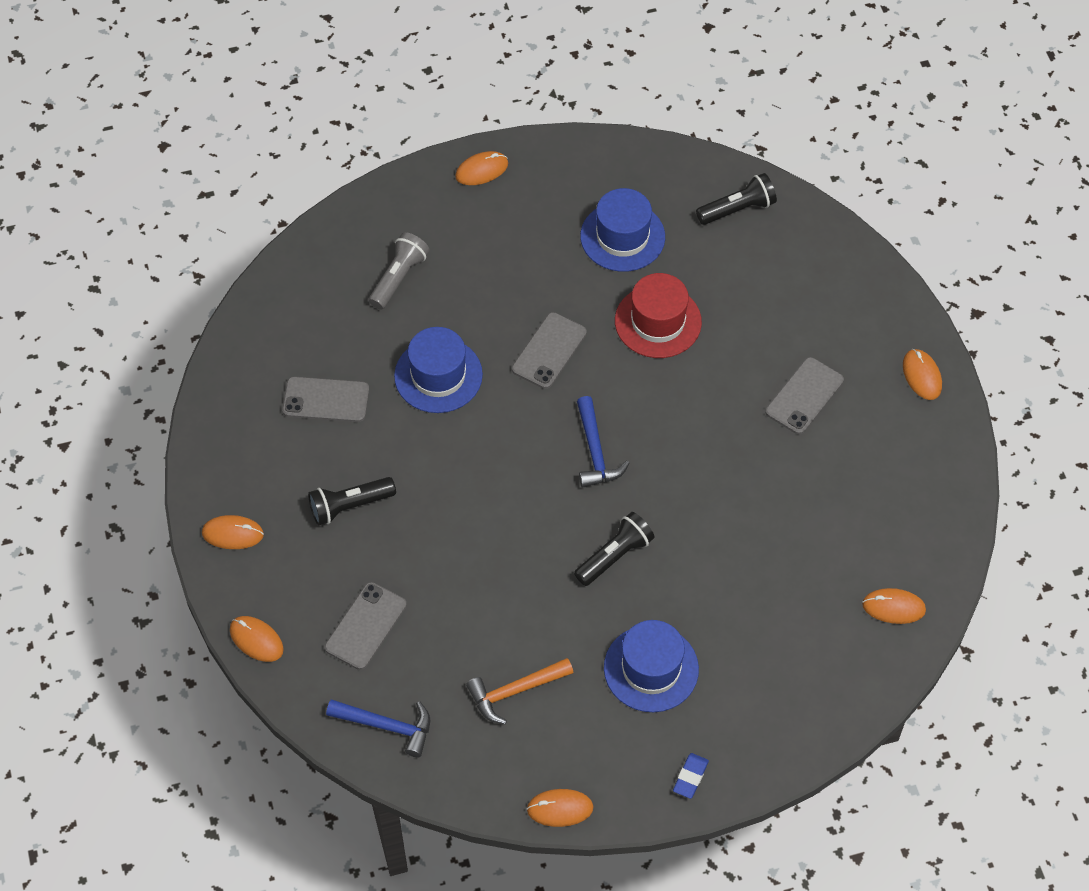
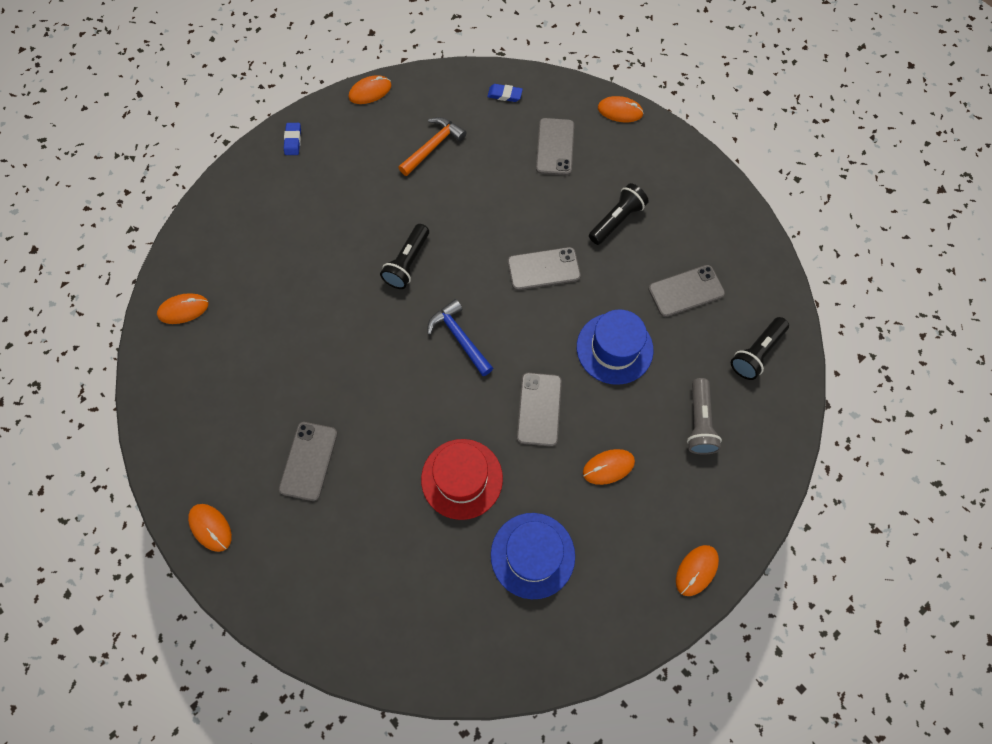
camera: 155 degrees right, 10 degrees up
orange mouse [202,515,264,549] -> orange mouse moved to [583,449,635,485]
blue hammer [326,699,430,757] -> blue eraser [487,84,523,102]
blue hat [604,620,699,712] -> none
black flashlight [696,173,777,225] -> black flashlight moved to [731,317,789,380]
none -> grey phone [508,247,581,290]

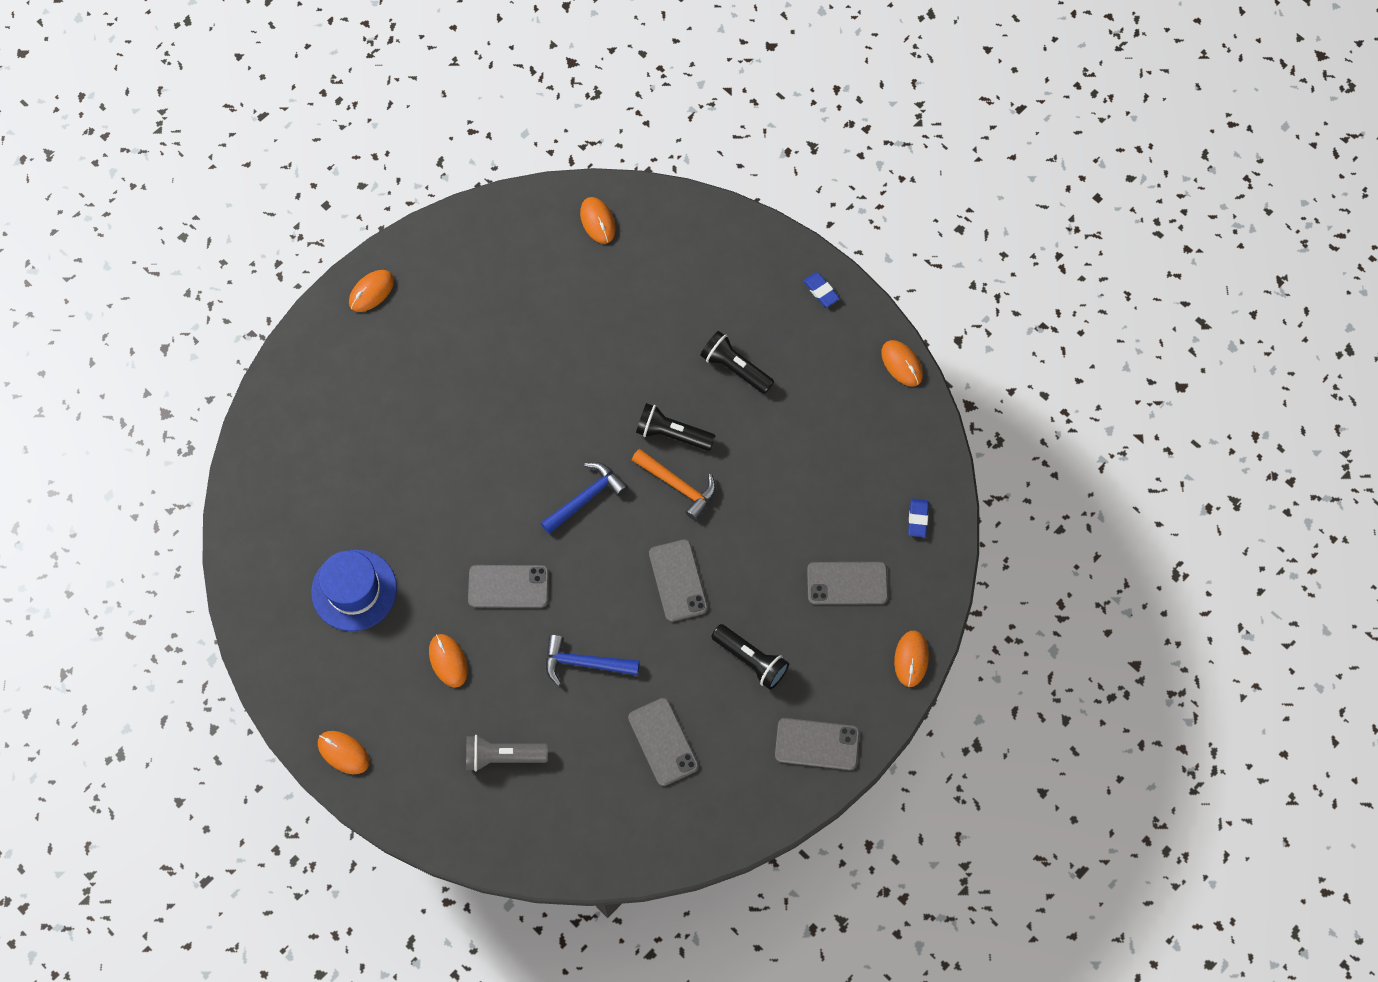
camera: 85 degrees right, 0 degrees up
grey phone [279,422,338,501] -> grey phone moved to [775,718,860,770]
blue eraser [284,123,301,155] -> blue eraser turned 60 degrees clockwise [803,272,840,307]
orange hammer [398,117,467,176] -> orange hammer moved to [632,449,716,521]
red hat [421,439,503,520] -> none
blue hat [577,309,653,385] -> blue hammer [546,635,640,686]
black flashlight [731,317,789,380] -> black flashlight moved to [700,331,774,394]

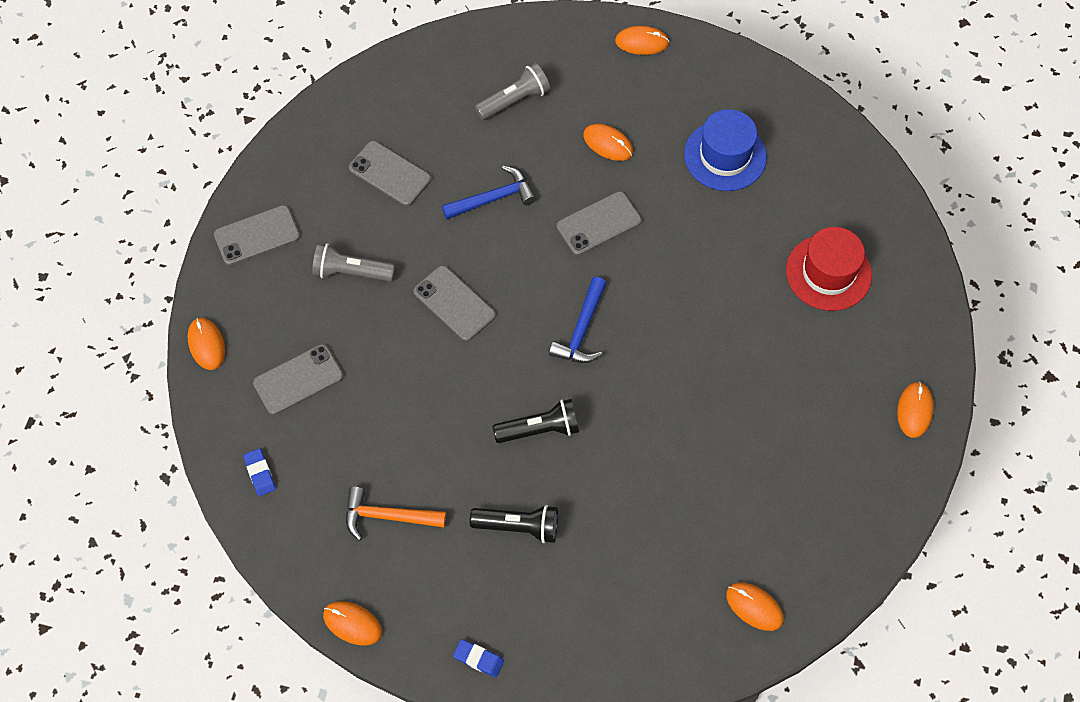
camera: 150 degrees right, 5 degrees down
orange hammer [632,449,716,521] -> orange hammer moved to [346,487,446,541]
black flashlight [711,624,789,690] -> grey flashlight [312,243,395,282]
none -> red hat [786,227,872,311]

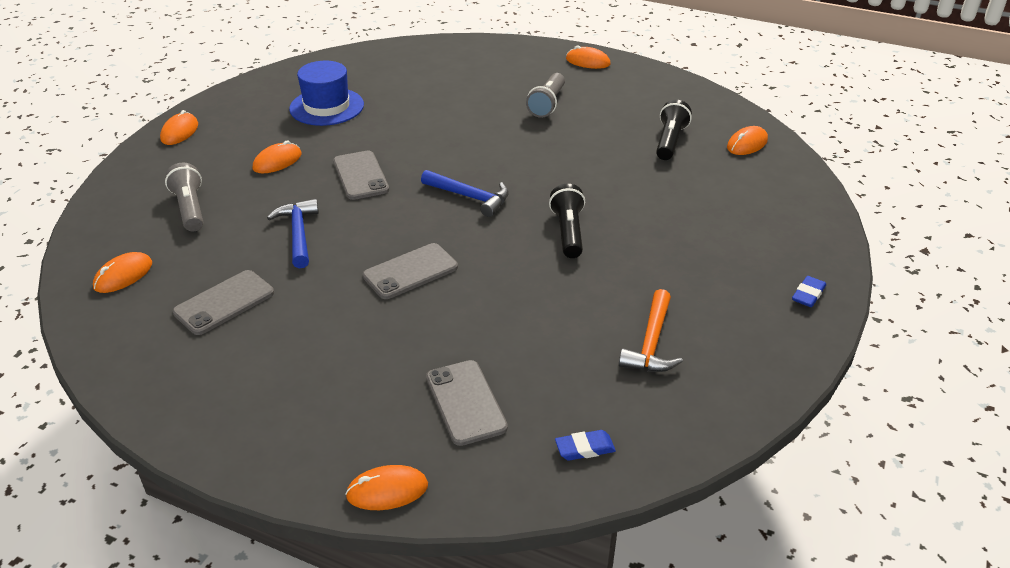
camera: 80 degrees left, 25 degrees down
grey phone [214,205,300,265] -> none
grey flashlight [312,243,395,282] -> grey flashlight moved to [526,73,565,118]
orange mouse [323,601,382,646] -> orange mouse moved to [93,252,152,293]
black flashlight [470,505,558,543] -> black flashlight moved to [656,100,692,160]
red hat [786,227,872,311] -> none

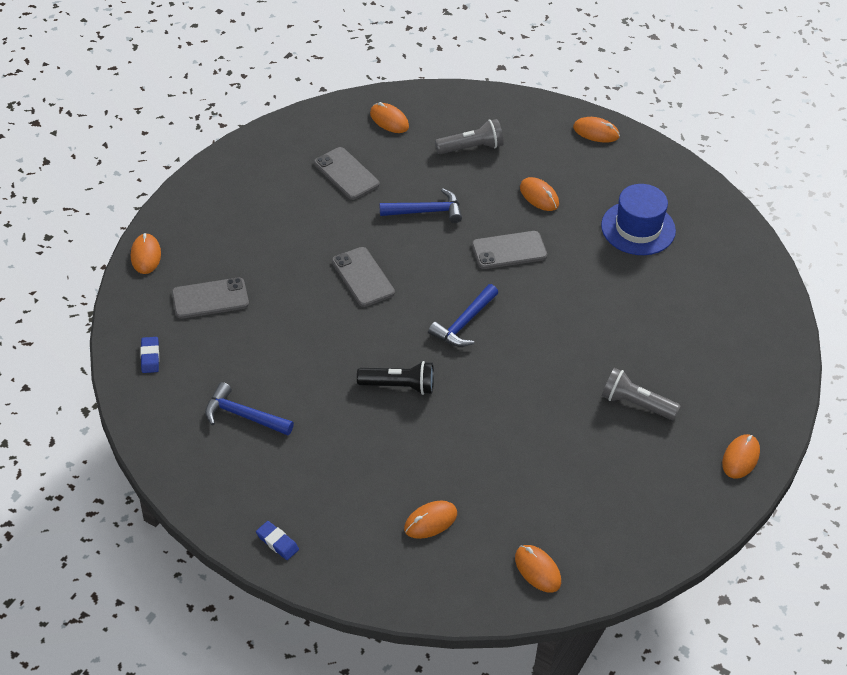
camera: 95 degrees right, 10 degrees up
orange hammer [619,289,683,372] -> blue hammer [205,382,294,435]
black flashlight [656,100,692,160] -> none
none -> orange mouse [404,501,457,539]

